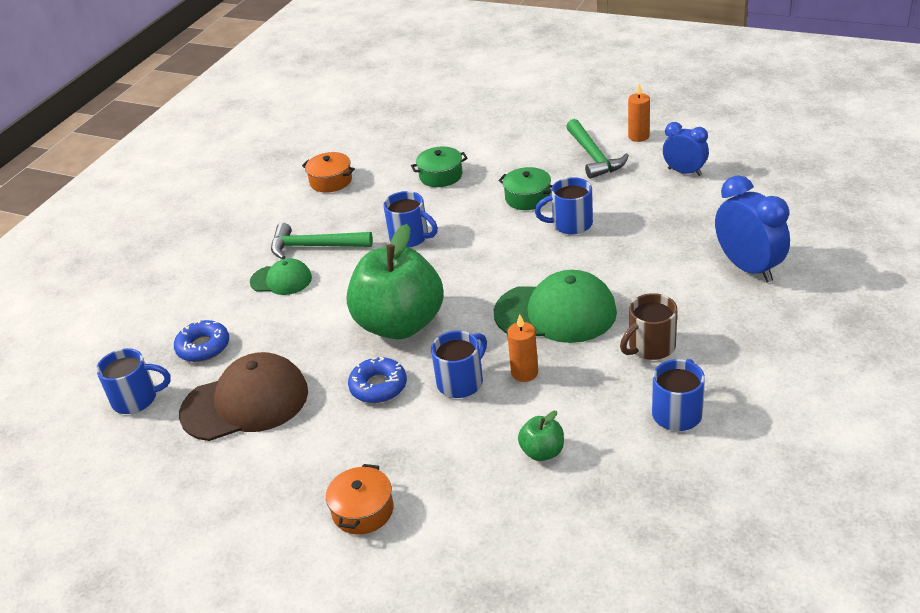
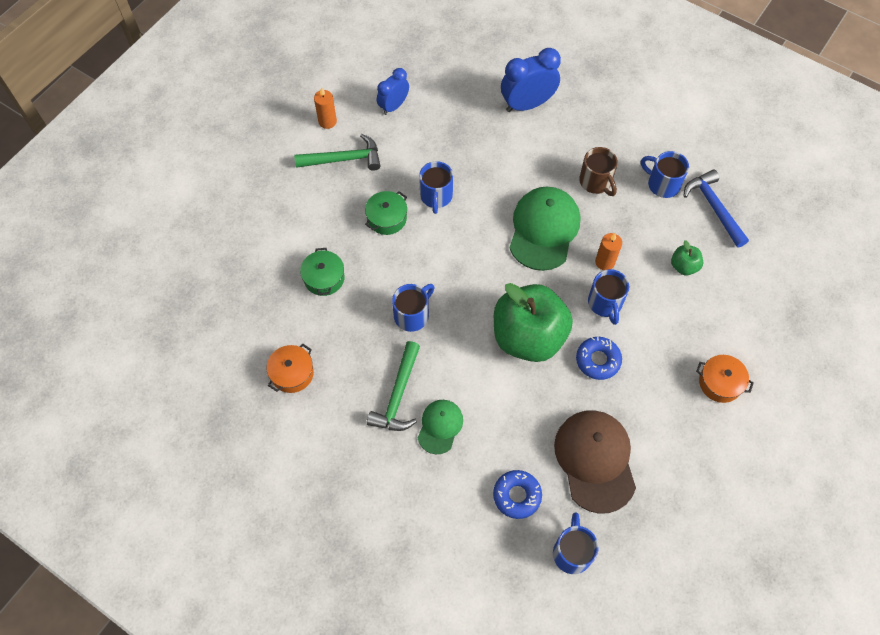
camera: 85 degrees left, 25 degrees up
blue mug [431,331,487,398] -> blue mug turned 150 degrees counterclockwise [588,269,629,325]
none -> blue hammer [684,170,749,248]

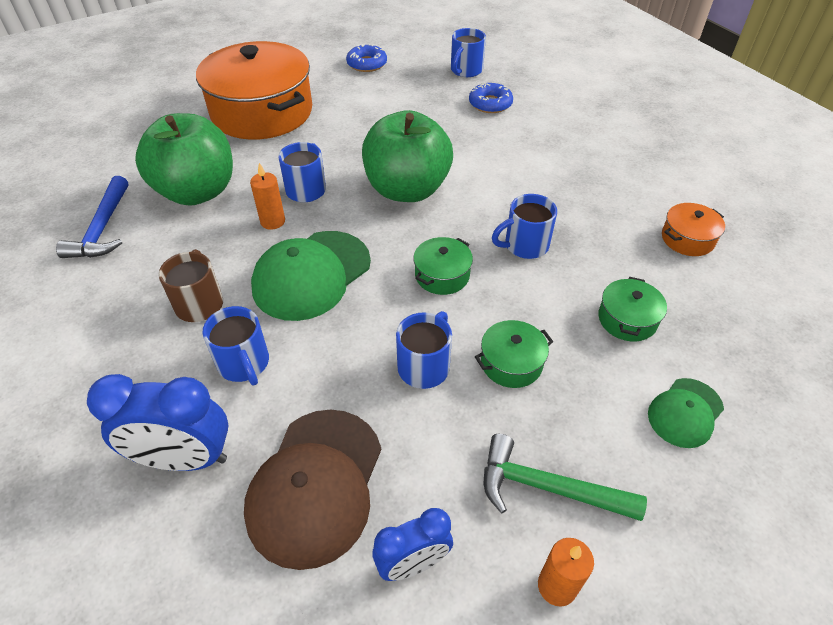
camera: 155 degrees left, 15 degrees down
green hammer [367,341,420,431] -> none
green cap [418,400,463,454] -> green cap moved to [648,378,724,448]
brown cap [554,410,636,514] -> brown cap moved to [244,410,381,570]
blue donut [576,337,622,380] -> blue donut moved to [346,44,387,72]
blue mug [641,151,689,198] -> blue mug moved to [203,306,269,385]
green apple [671,240,703,276] -> green apple [135,113,233,206], size x2.39
orange pot [696,355,754,403] -> orange pot [196,41,312,140], size x2.41
none -> green pot [413,237,473,295]

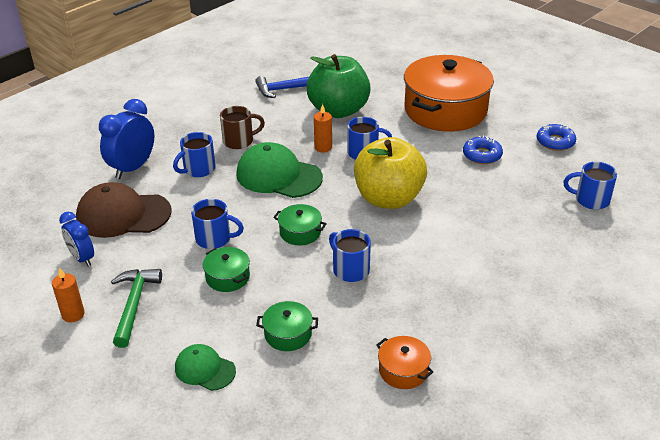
camera: 75 degrees right, 10 degrees down
blue clock [87,374,229,471] -> blue clock turned 45 degrees clockwise [99,99,154,179]
green apple [362,110,453,202] -> yellow apple [354,137,427,209]
blue donut [469,83,513,113] -> blue donut moved to [463,136,503,164]

